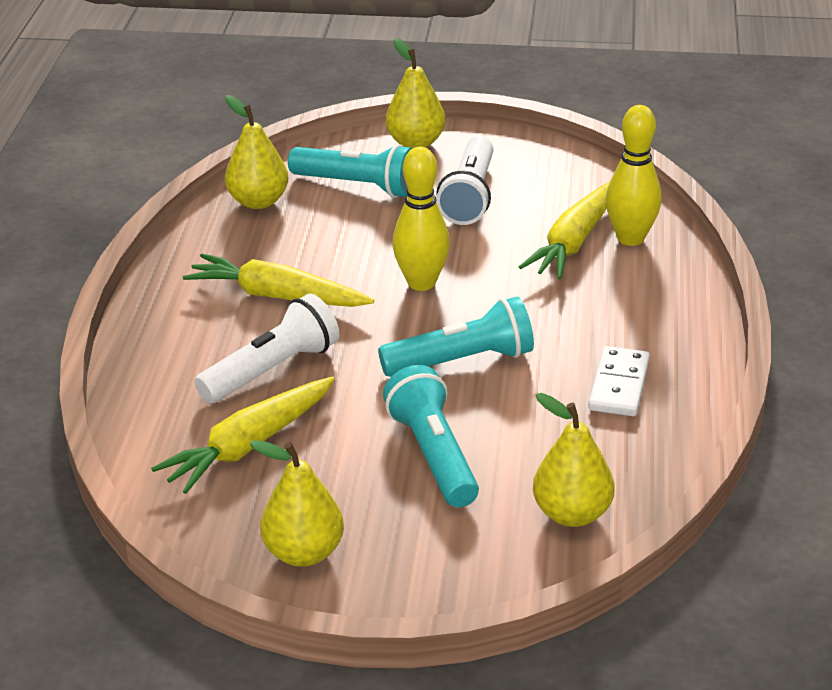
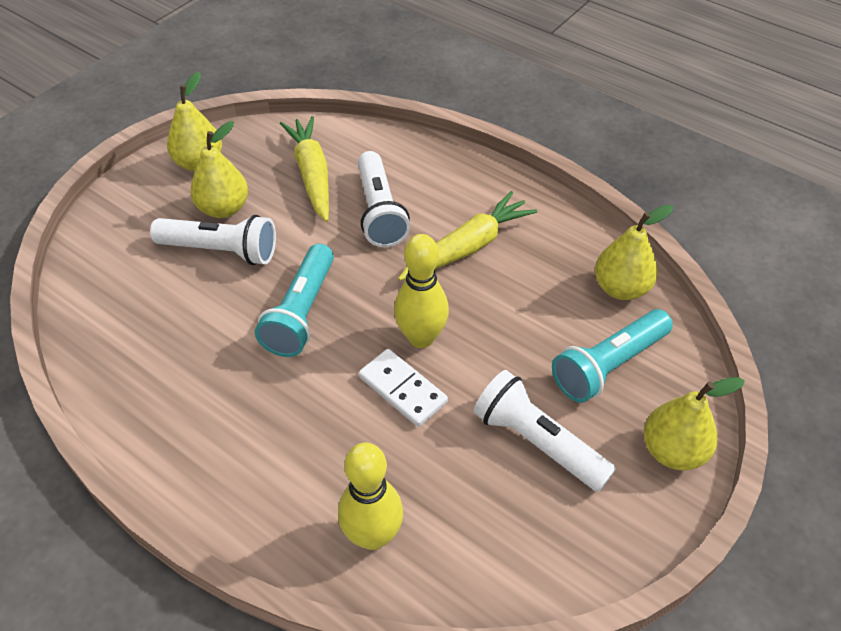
camera: 120 degrees right, 15 degrees up
turquoise flashlight [383,365,479,507] -> white flashlight [150,215,276,265]
yellow carrot [519,182,610,279] -> none
yellow pear [533,393,615,527] -> yellow pear moved to [190,121,248,218]
white domino [588,346,650,416] -> white domino moved to [359,349,448,427]

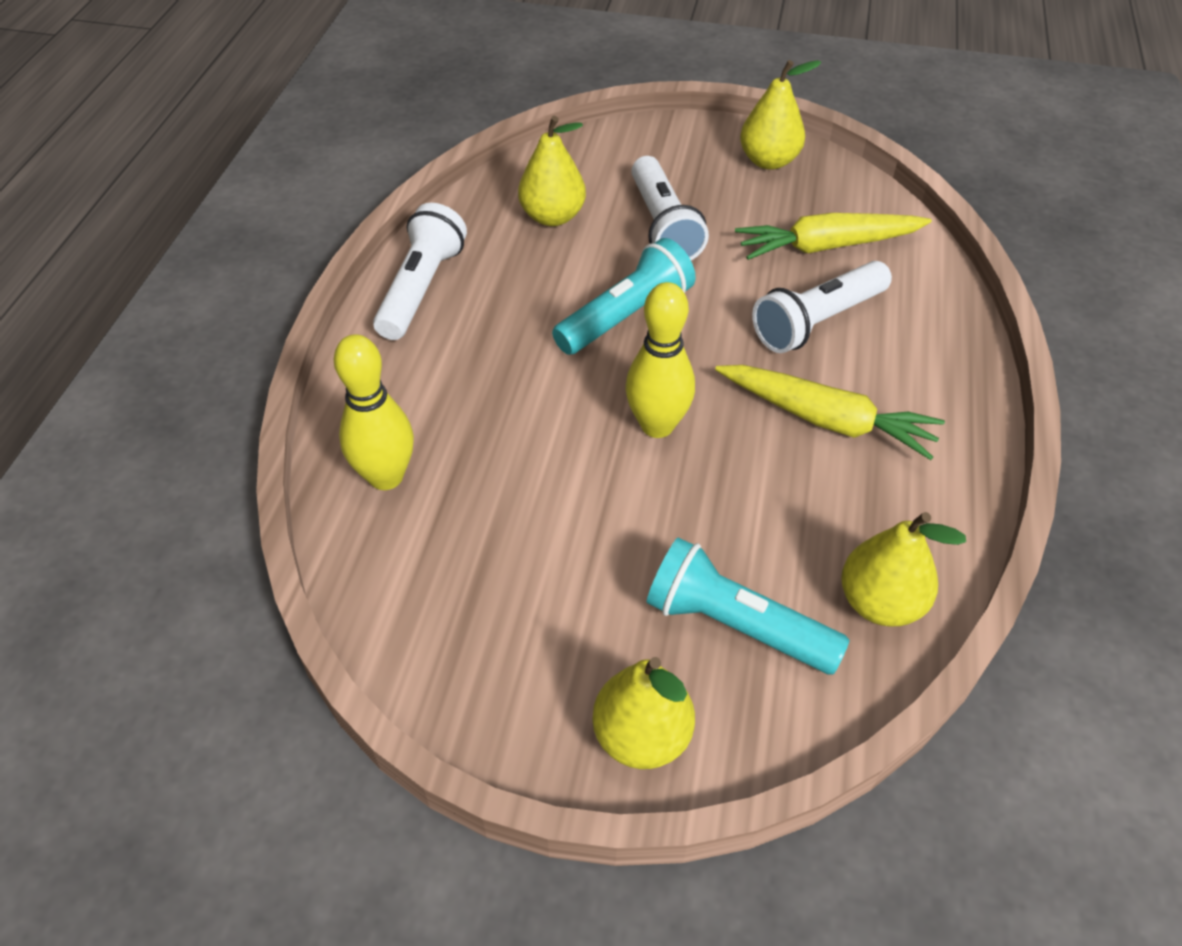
camera: 65 degrees right, 0 degrees up
yellow pear [190,121,248,218] -> yellow pear moved to [518,116,586,226]
turquoise flashlight [255,244,334,357] -> turquoise flashlight turned 150 degrees clockwise [552,238,696,355]
yellow carrot [280,116,329,222] -> yellow carrot turned 150 degrees counterclockwise [735,213,932,260]
white domino [359,349,448,427] -> none
white flashlight [474,370,616,492] -> white flashlight moved to [373,203,467,340]

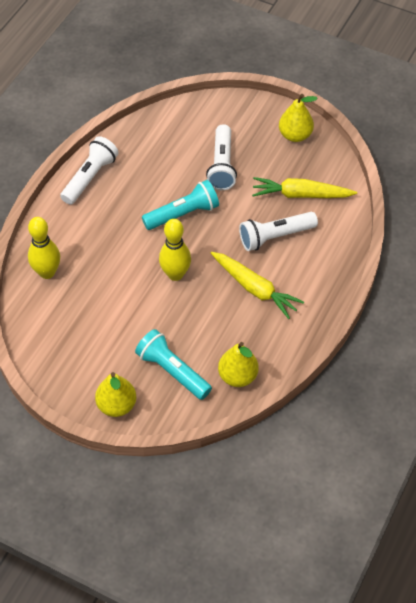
camera: 15 degrees right, 5 degrees up
yellow pear [518,116,586,226] -> none

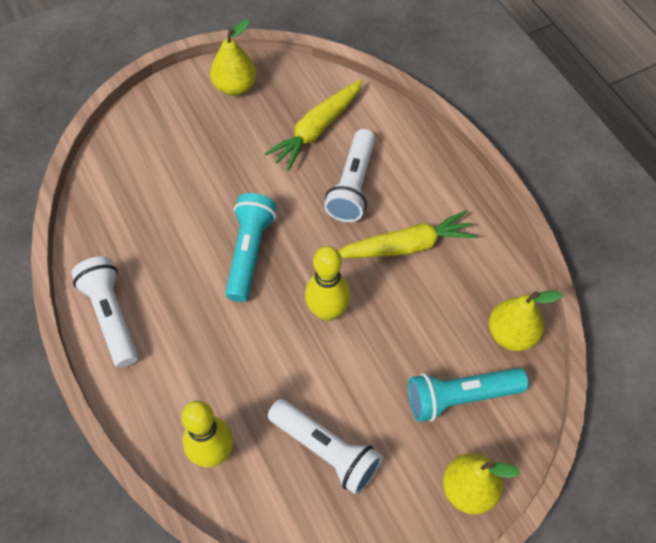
camera: 55 degrees left, 5 degrees up
white flashlight [206,124,237,190] -> white flashlight moved to [268,399,383,495]

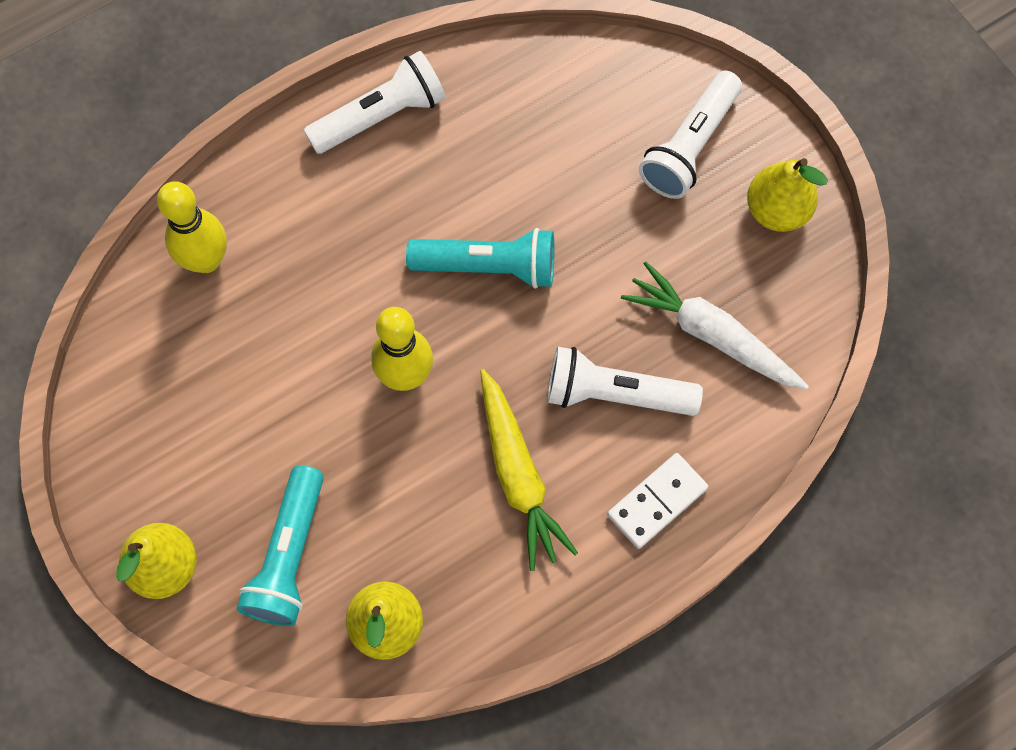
camera: 85 degrees right, 10 degrees up
yellow carrot [264,79,363,171] -> white carrot [621,261,809,390]
white flashlight [268,399,383,495] -> white flashlight moved to [639,70,742,199]
turquoise flashlight [408,368,529,422] -> turquoise flashlight turned 150 degrees counterclockwise [237,465,324,626]
none -> white domino [607,453,708,549]

